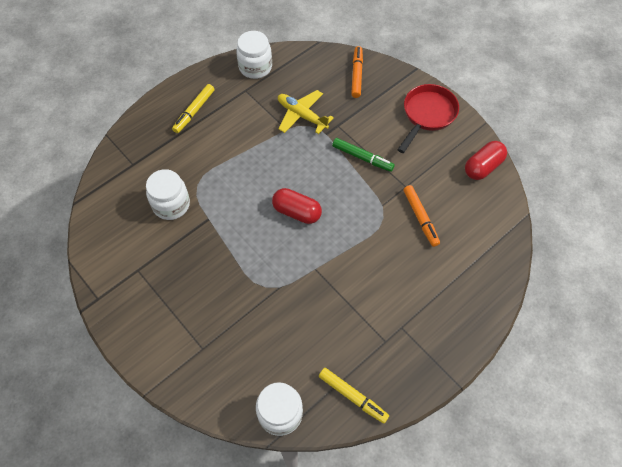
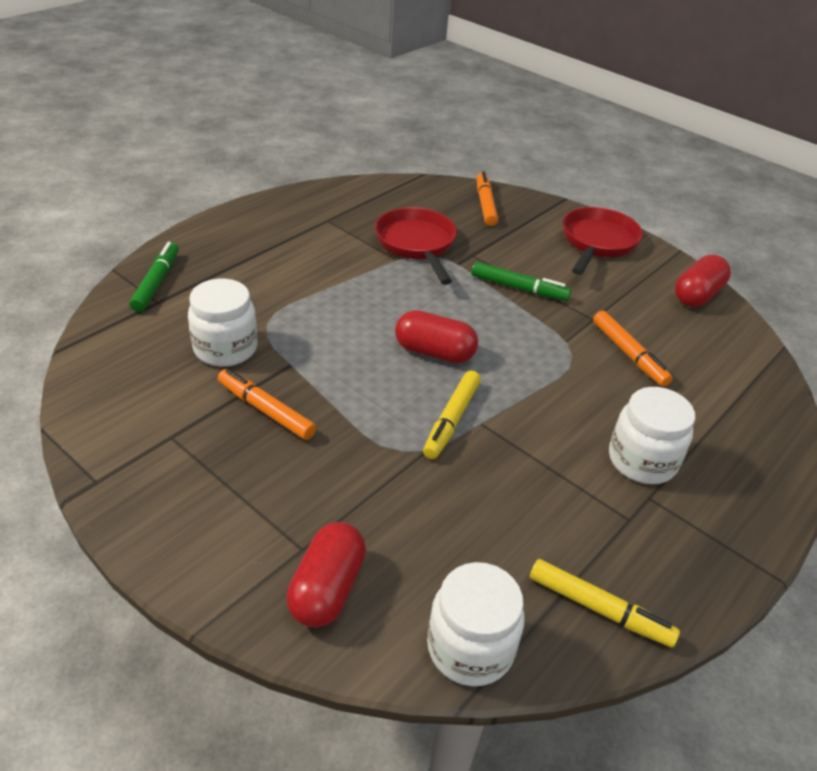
camera: 10 degrees left, 20 degrees down
yellow marker [172,84,214,133] -> yellow marker moved to [423,371,481,459]
white jar [236,31,272,79] -> white jar moved to [609,387,695,484]
yellow plane [278,90,334,134] -> red pan [375,207,457,285]
none -> green marker [130,242,179,312]
none -> orange marker [218,369,316,440]
none -> red capsule [286,522,366,628]

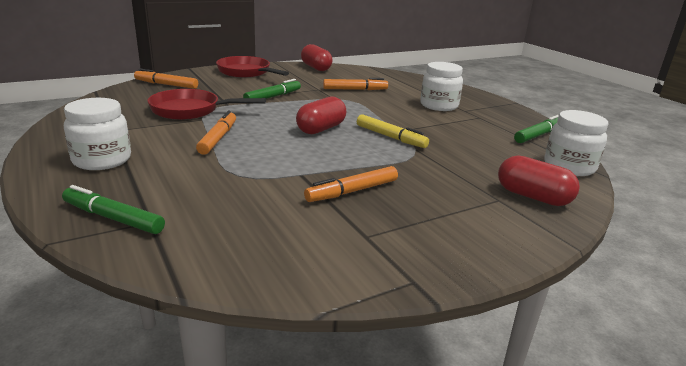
camera: 70 degrees left, 15 degrees down
white jar [188,279,257,367] -> white jar moved to [64,98,131,170]
yellow marker [530,559,680,647] -> green marker [514,115,559,143]
none -> orange marker [196,111,236,155]

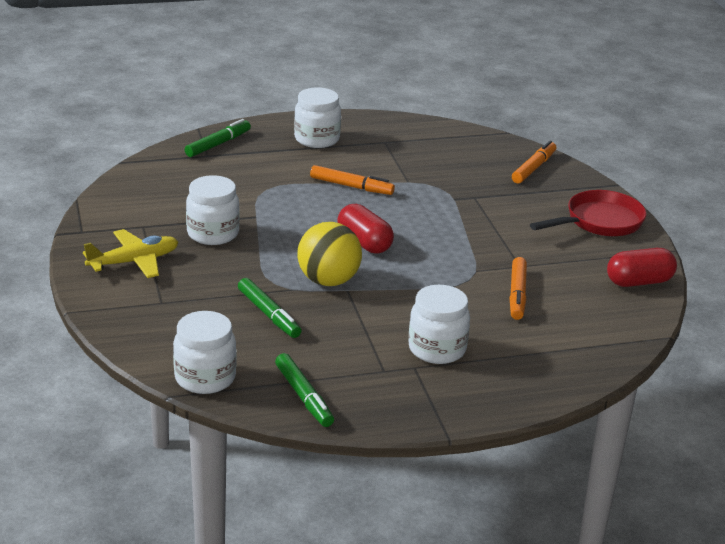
camera: 105 degrees right, 5 degrees up
red pan [147,89,266,120] -> none
green marker [243,79,301,99] -> green marker moved to [238,278,301,338]
orange marker [304,166,398,202] -> white jar [186,175,240,245]
yellow marker [357,114,429,148] -> yellow ball [298,222,362,286]
red capsule [498,155,580,206] -> none
none -> yellow plane [83,229,178,278]

